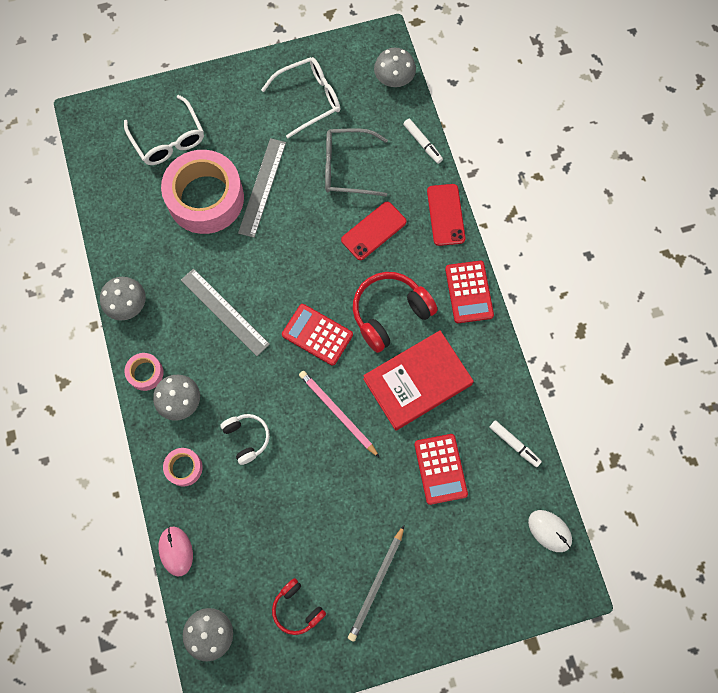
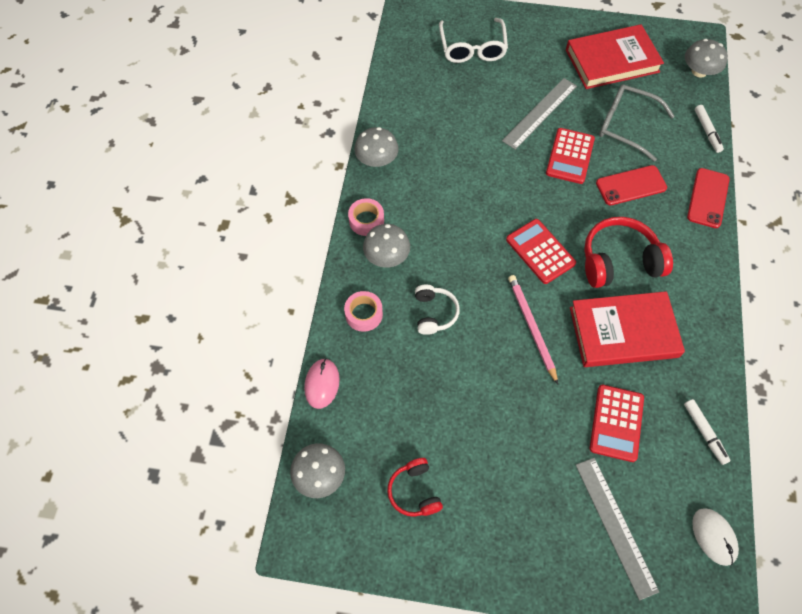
camera: 25 degrees right, 10 degrees down
pink tape [161,150,244,234] -> none
grey ruler [181,268,270,356] -> grey ruler moved to [576,458,659,601]
white glasses [261,57,340,138] -> red book [566,24,664,89]
grey pencil [348,525,404,641] -> none
red calculator [445,261,494,323] -> red calculator moved to [546,128,595,184]

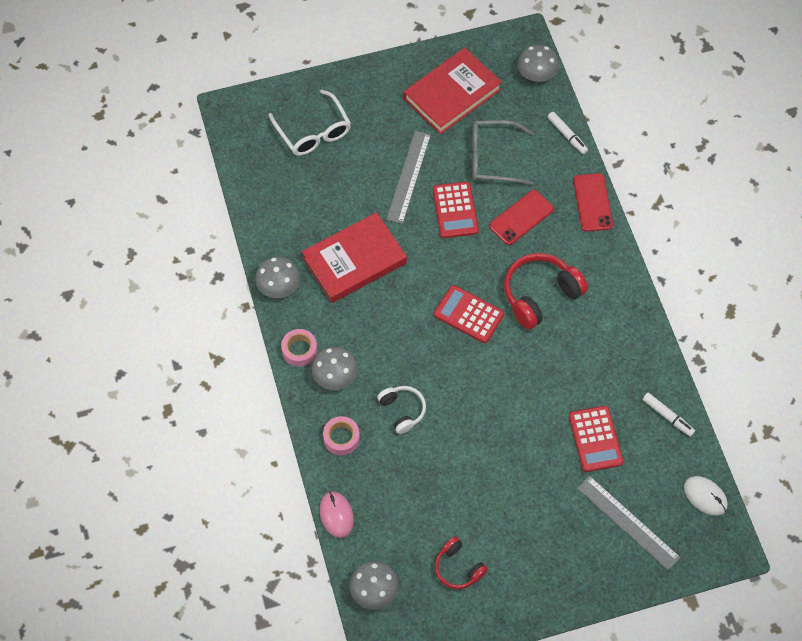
camera: 25 degrees left, 0 degrees up
pink pencil [508,275,558,384] -> none
red book [570,291,685,367] -> red book moved to [302,212,407,303]

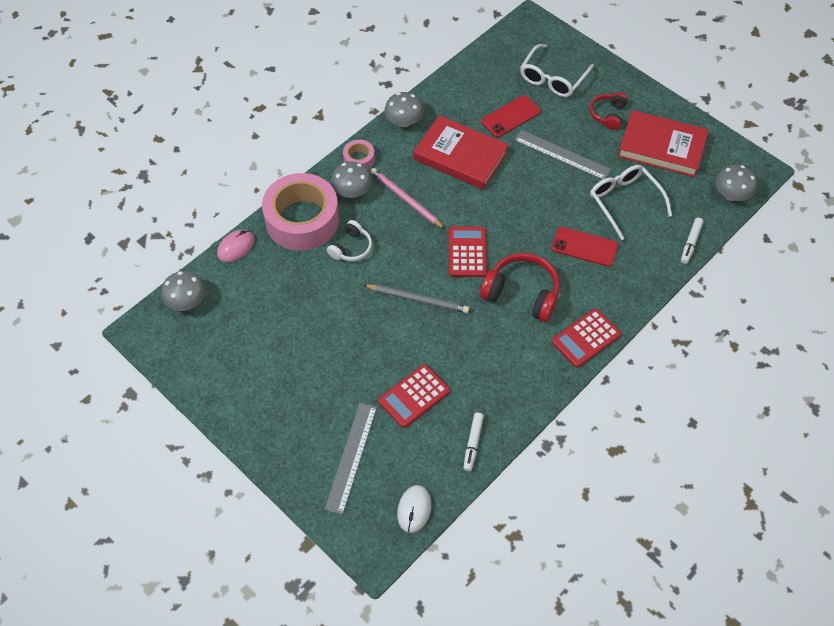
camera: 60 degrees right, 5 degrees down
pink tape [323,416,360,455] -> pink tape [262,173,339,251], size x2.29
grey ruler [386,131,431,224] -> grey ruler turned 45 degrees clockwise [514,130,611,180]
red calculator [433,181,479,238] -> red calculator moved to [552,308,621,368]
red headphones [435,536,488,589] -> red headphones moved to [590,92,628,130]
grey glasses [472,120,534,185] -> white glasses [590,165,672,240]
red phone [573,173,613,232] -> red phone moved to [481,95,541,137]
none -> grey pencil [363,284,469,313]
none -> pink pencil [371,168,445,229]

